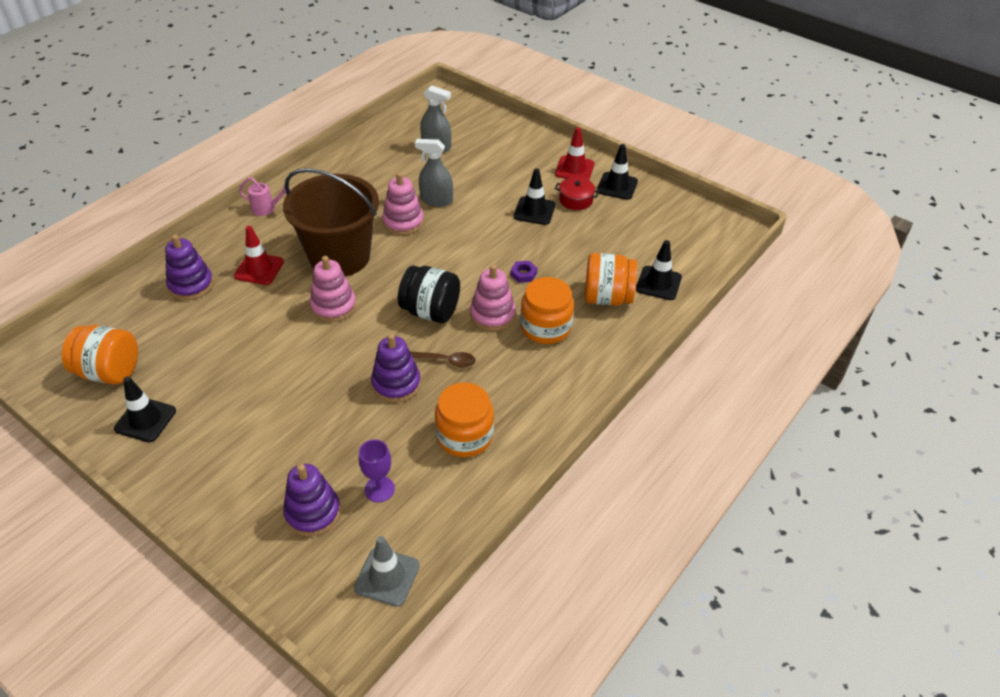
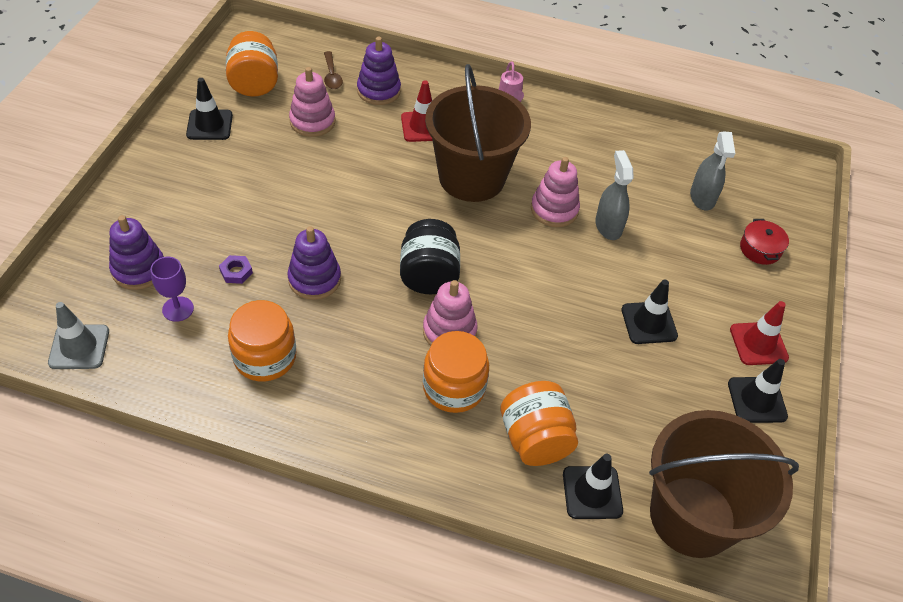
camera: 65 degrees right, 5 degrees up
pink stacking toy [310,256,356,322] -> pink stacking toy moved to [289,67,335,137]
brown spoon [410,352,476,368] -> brown spoon moved to [324,51,343,89]
purple nut [510,261,537,283] -> purple nut moved to [219,255,253,284]
red pot [555,177,599,210] -> red pot moved to [740,219,789,265]
none -> brown bucket [649,410,799,558]

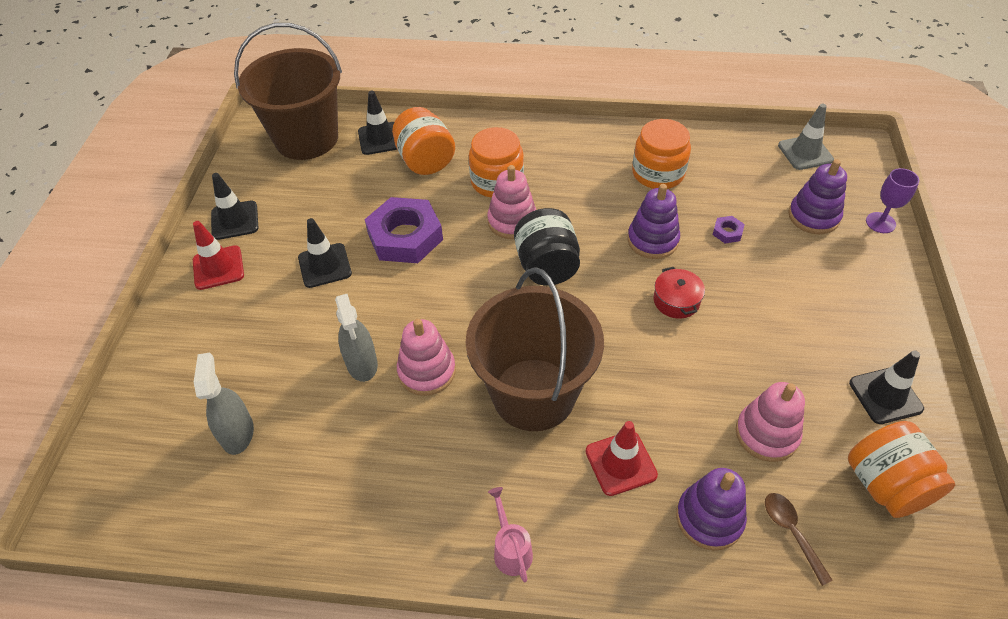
camera: 175 degrees right, 0 degrees up
purple goblet [150,257,194,322] -> purple goblet moved to [866,168,919,233]
red pot [740,219,789,265] -> red pot moved to [653,267,705,319]
none -> purple nut [365,197,443,263]

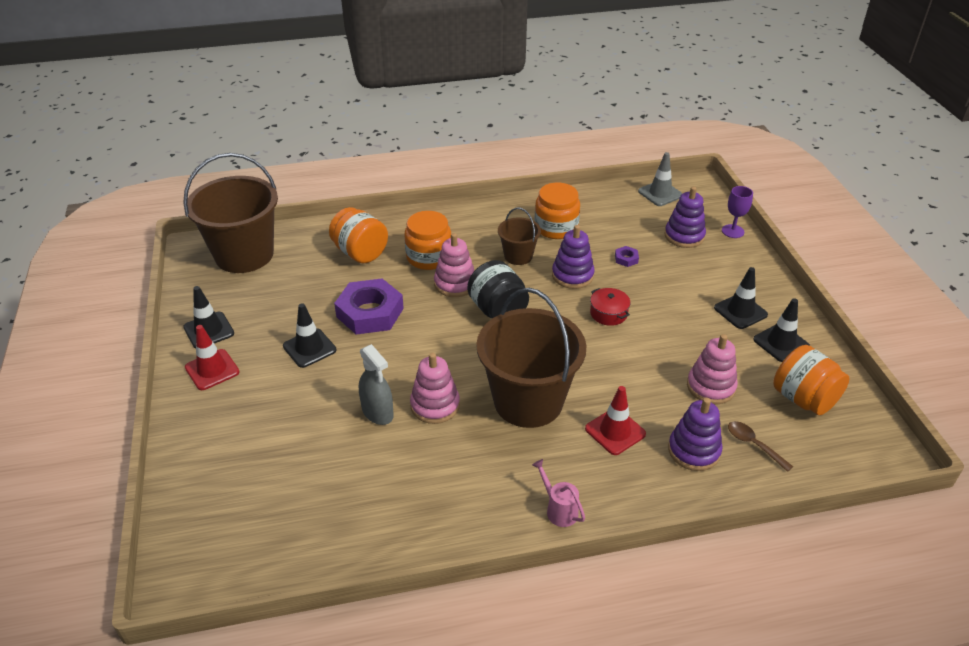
camera: 20 degrees left, 10 degrees down
grey spray bottle [194,353,254,455] -> none
black traffic cone [358,91,397,155] -> black traffic cone moved to [714,267,768,329]
none -> brown bucket [498,207,541,265]

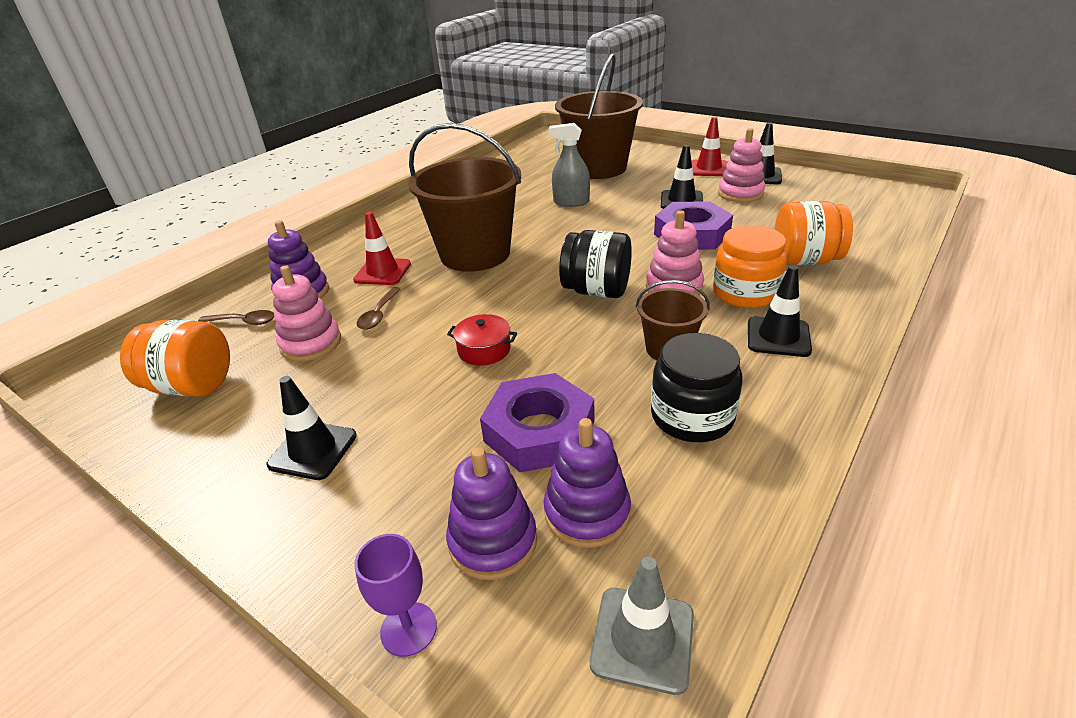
camera: 140 degrees right, 5 degrees down
brown bucket [183,153,278,273] -> brown bucket moved to [555,53,643,179]
pink stacking toy [410,353,460,424] -> pink stacking toy moved to [718,128,765,203]
pink watering can [532,459,585,527] -> none
orange jar [535,183,580,239] -> black jar [651,333,743,442]
purple stacking toy [552,225,595,289] -> purple stacking toy moved to [544,418,631,548]
purple nut [615,246,639,267] -> purple nut [480,373,594,472], size x2.45
black traffic cone [753,298,810,362] -> black traffic cone moved to [748,265,812,357]
none -> brown spoon [357,287,401,330]

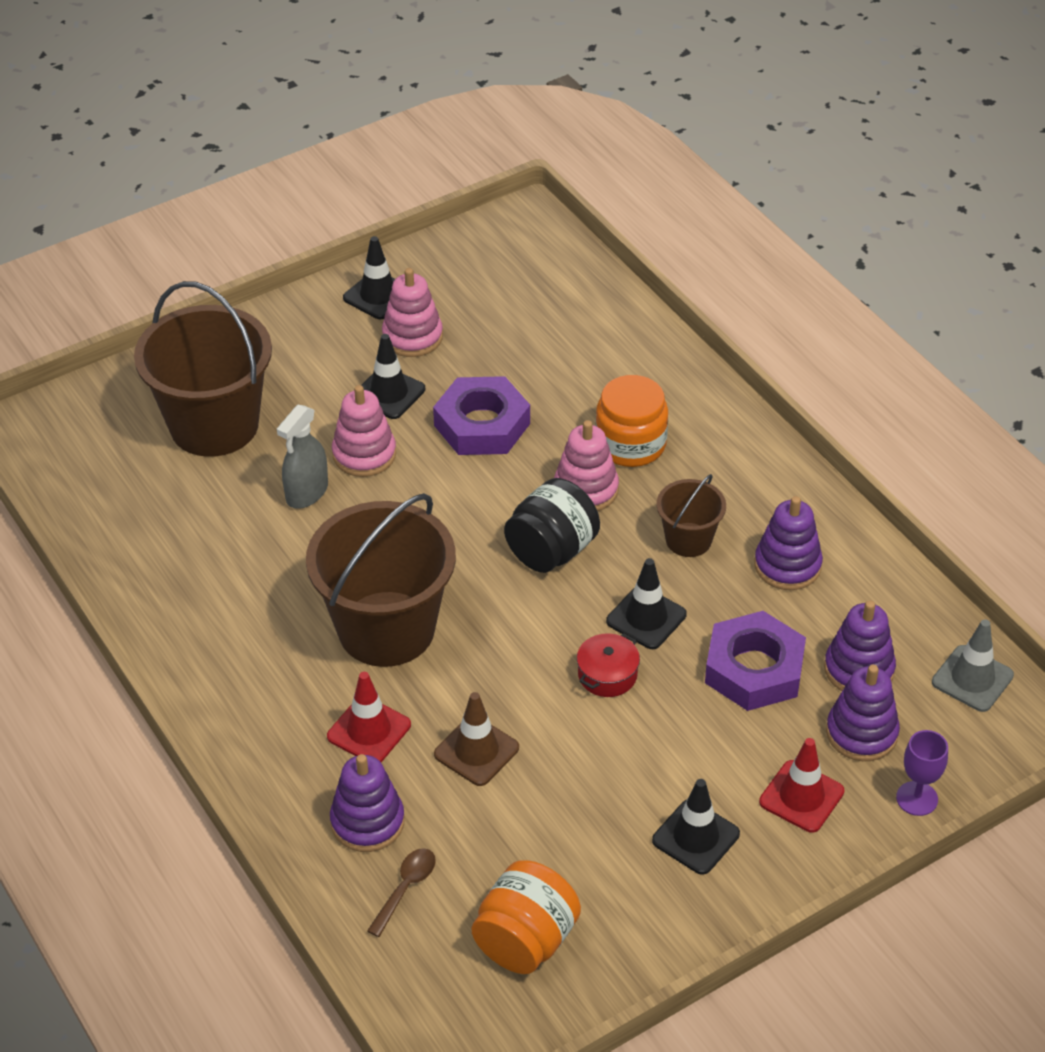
camera: 70 degrees left, 10 degrees up
pink stacking toy [272,265,341,361] -> pink stacking toy moved to [332,385,396,477]
brown spoon [357,287,401,330] -> brown traffic cone [434,692,519,786]
black jar [651,333,743,442] -> purple stacking toy [755,496,823,590]
red traffic cone [691,117,727,176] -> red traffic cone moved to [759,738,844,833]
black traffic cone [748,265,812,357] -> black traffic cone moved to [606,558,687,649]
orange jar [775,201,853,265] -> none

